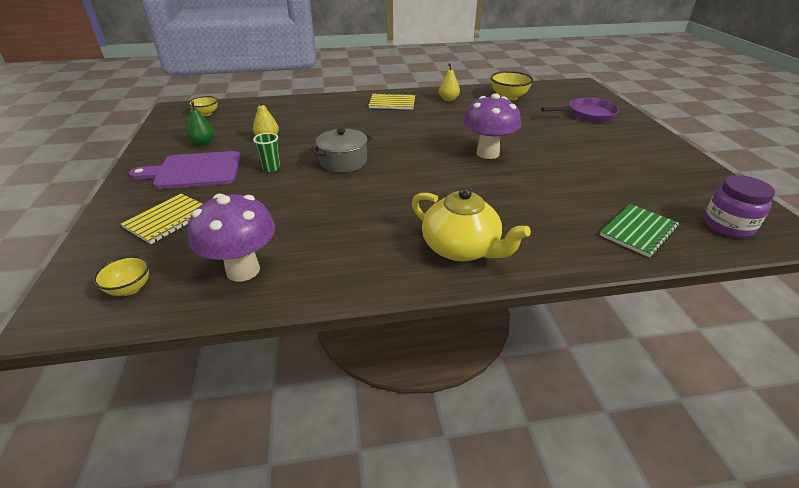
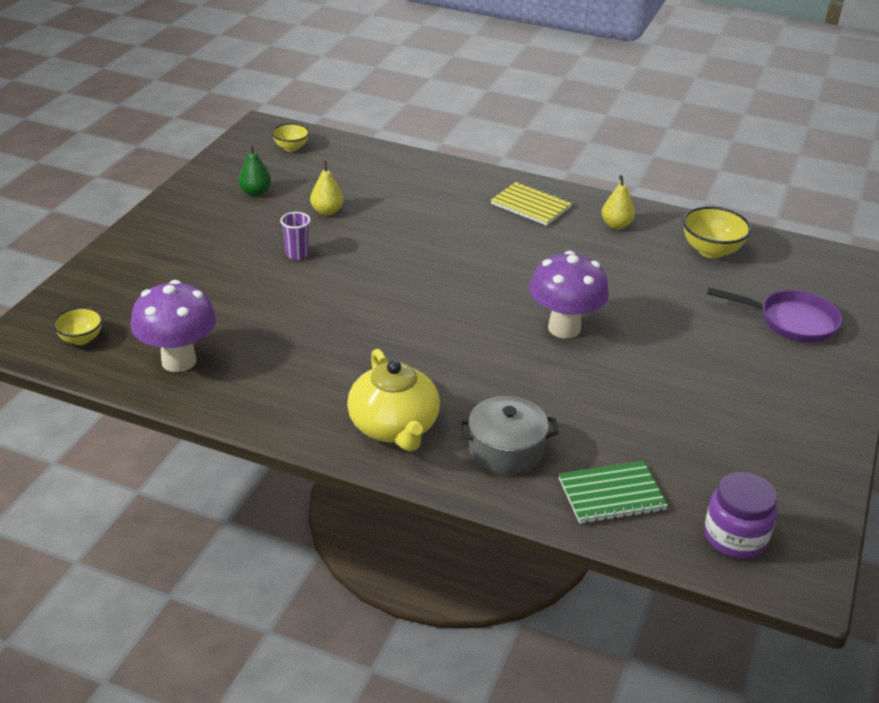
camera: 30 degrees right, 0 degrees up
yellow notebook [121,193,202,244] -> none
purple cutting board [129,151,241,189] -> none
green cup [253,133,280,172] -> purple cup [280,212,311,260]
grey pot [310,128,372,173] -> grey pot moved to [458,396,559,475]

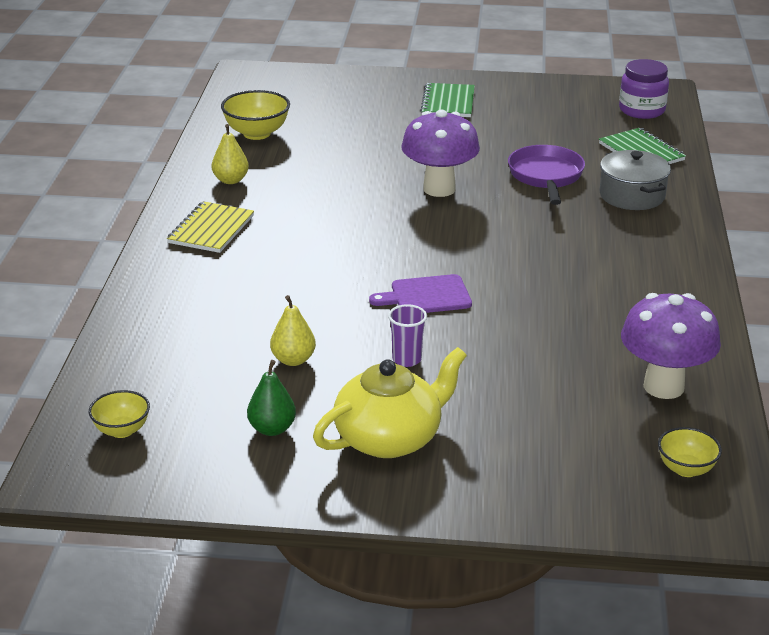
camera: 105 degrees left, 5 degrees down
yellow teapot [347,349,440,451] -> yellow teapot moved to [313,347,467,458]
purple pan [707,287,842,343] -> purple pan moved to [508,145,585,205]
none -> purple cutting board [369,274,472,313]
none -> green notebook [420,83,475,117]

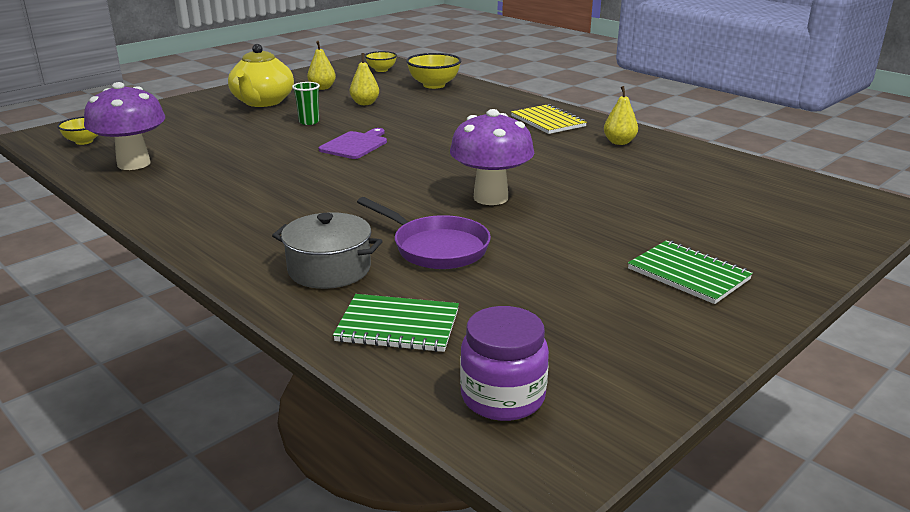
camera: 130 degrees right, 5 degrees down
yellow bowl [221,90,290,140] -> yellow bowl moved to [406,53,461,89]
green pear [247,360,296,436] -> yellow pear [307,41,336,90]
purple cup [388,304,427,367] -> green cup [292,82,320,125]

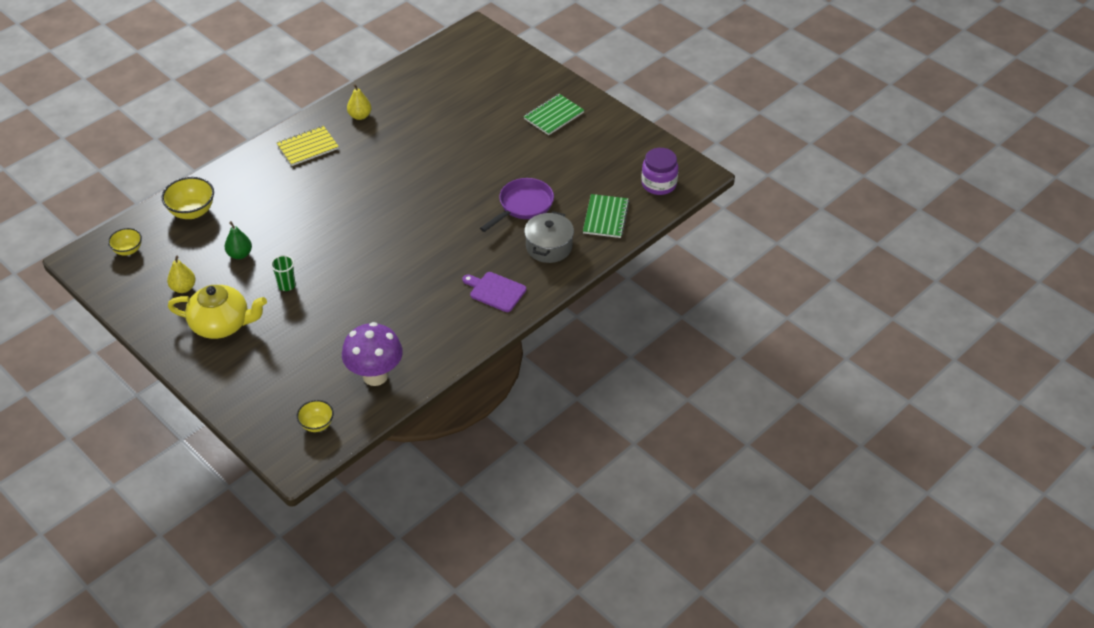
camera: 90 degrees left, 20 degrees up
purple cutting board [319,128,387,159] -> purple cutting board moved to [462,272,526,312]
yellow pear [350,53,379,105] -> green pear [224,221,252,259]
purple mushroom [450,109,534,205] -> none

